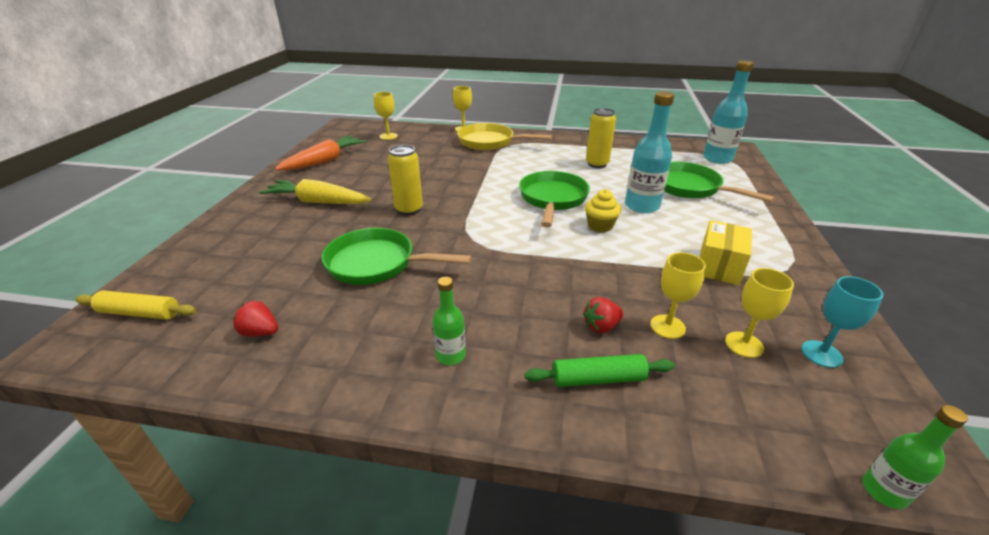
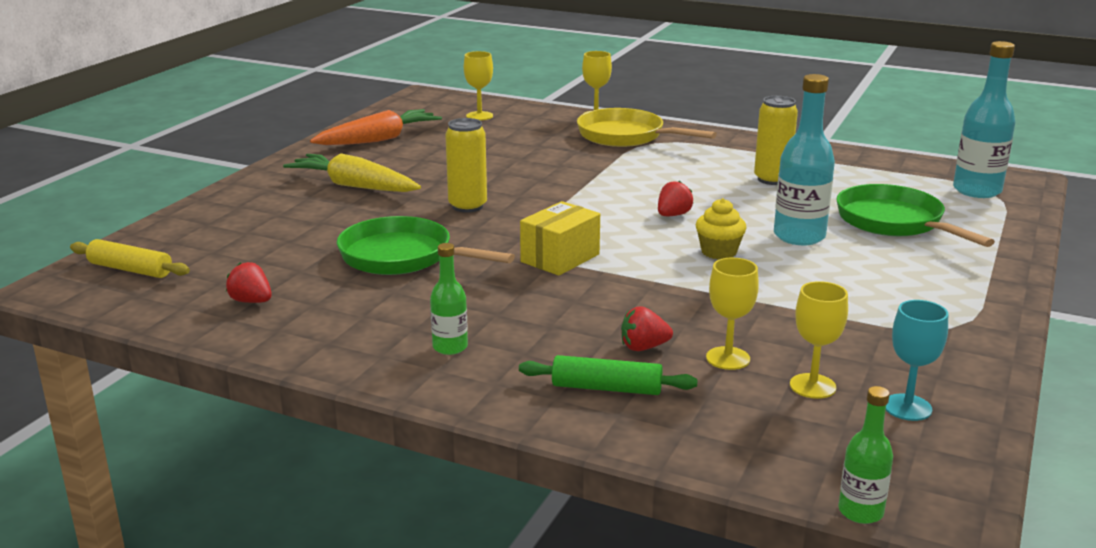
camera: 15 degrees right, 10 degrees down
green pan [519,171,590,227] -> red strawberry [658,181,693,216]
yellow box [699,220,752,285] -> yellow box moved to [520,201,600,276]

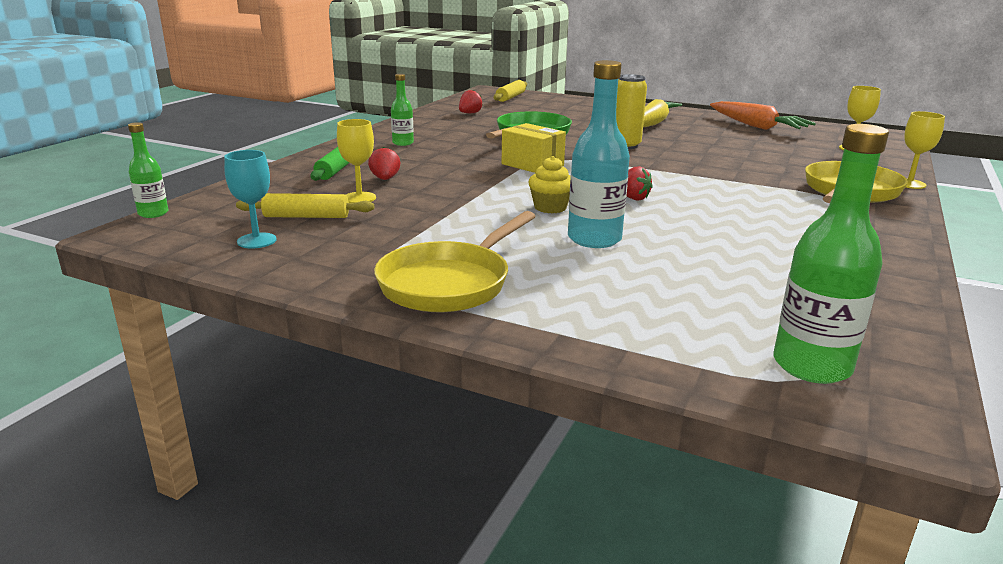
camera: 90 degrees right, 0 degrees up
yellow can [754,96,798,185] -> none
yellow goblet [790,281,848,399] -> yellow rolling pin [236,193,374,218]
green pan [836,184,995,247] -> none
turquoise bottle [953,41,1015,198] -> green bottle [774,124,889,384]
none -> yellow pan [374,211,536,312]

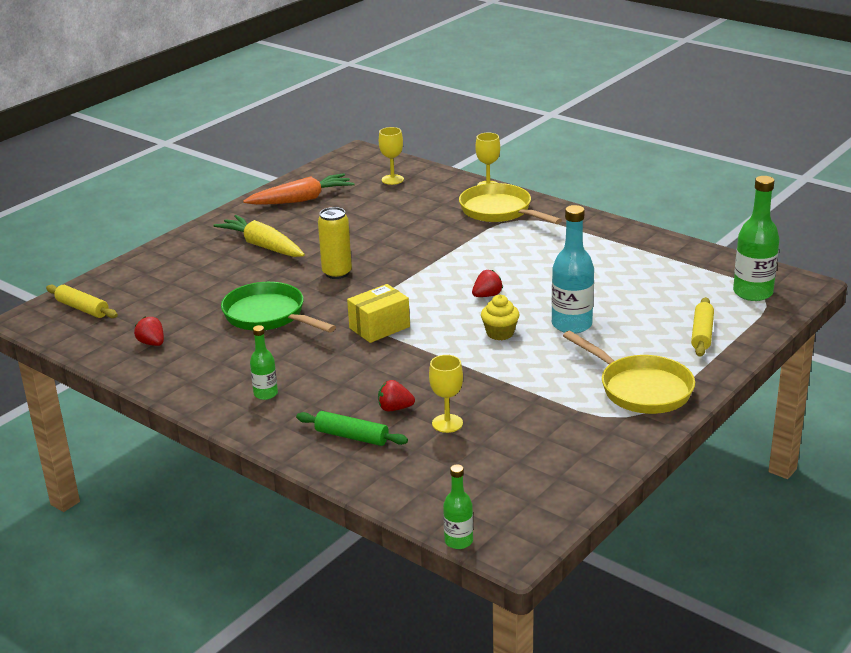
camera: 75 degrees left, 5 degrees up
turquoise goblet [224,150,277,249] -> none
yellow rolling pin [236,193,374,218] -> yellow rolling pin moved to [691,297,714,357]

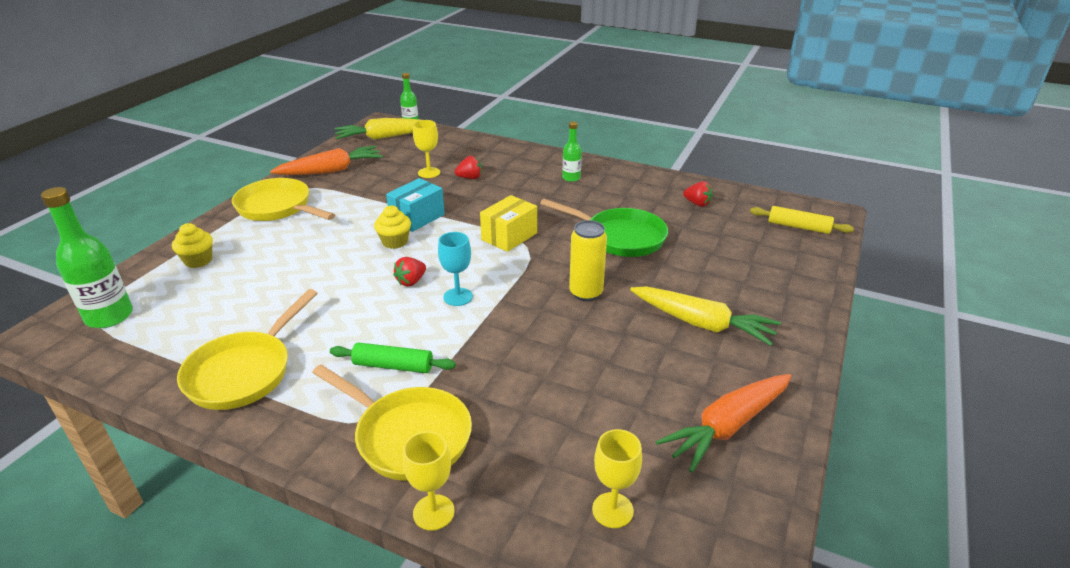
camera: 165 degrees right, 5 degrees up
green rolling pin [296,411,408,446] -> green rolling pin moved to [330,342,456,373]
turquoise bottle [552,205,594,334] -> none
yellow rolling pin [691,297,714,357] -> yellow cupcake [172,223,213,268]
none -> yellow pan [177,289,318,410]
none -> orange carrot [270,146,383,175]
none -> yellow carrot [335,118,420,140]
none -> turquoise box [386,178,445,232]
none -> turquoise goblet [438,232,473,306]

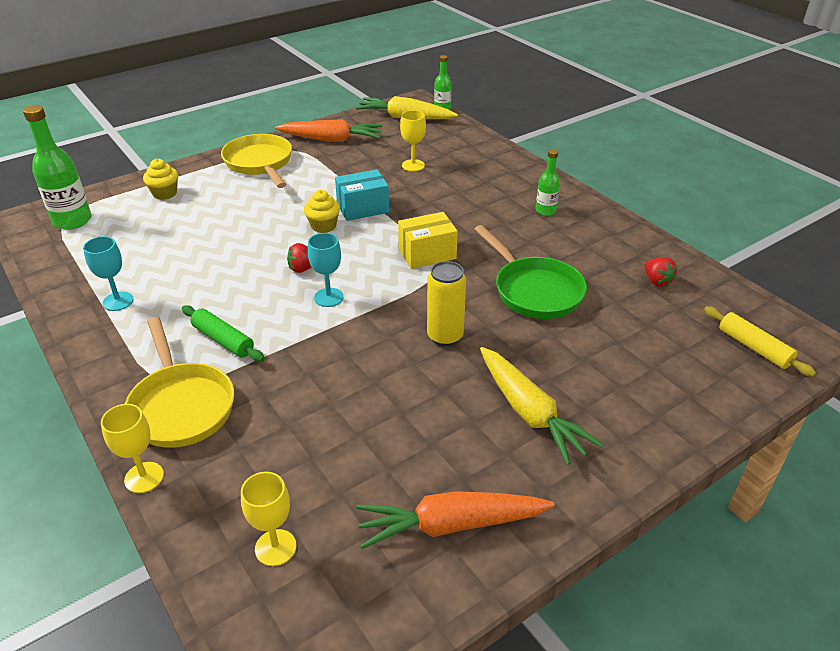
camera: 30 degrees right, 5 degrees up
yellow pan [177,289,318,410] -> turquoise goblet [83,236,134,311]
red strawberry [455,156,482,179] -> none

